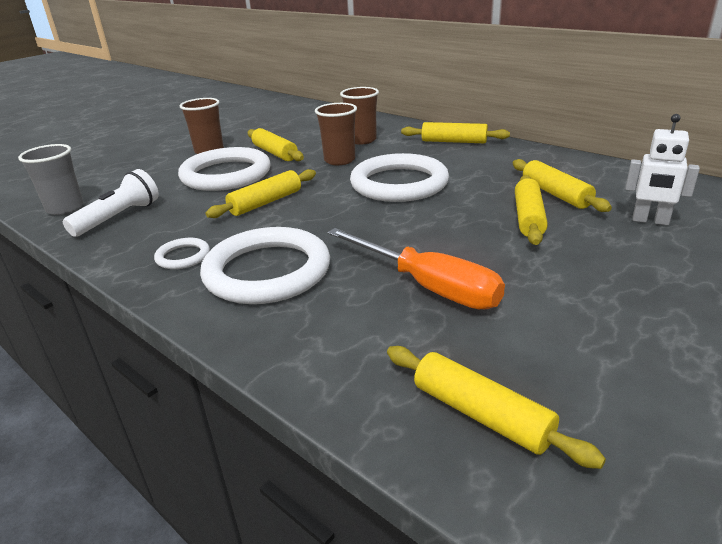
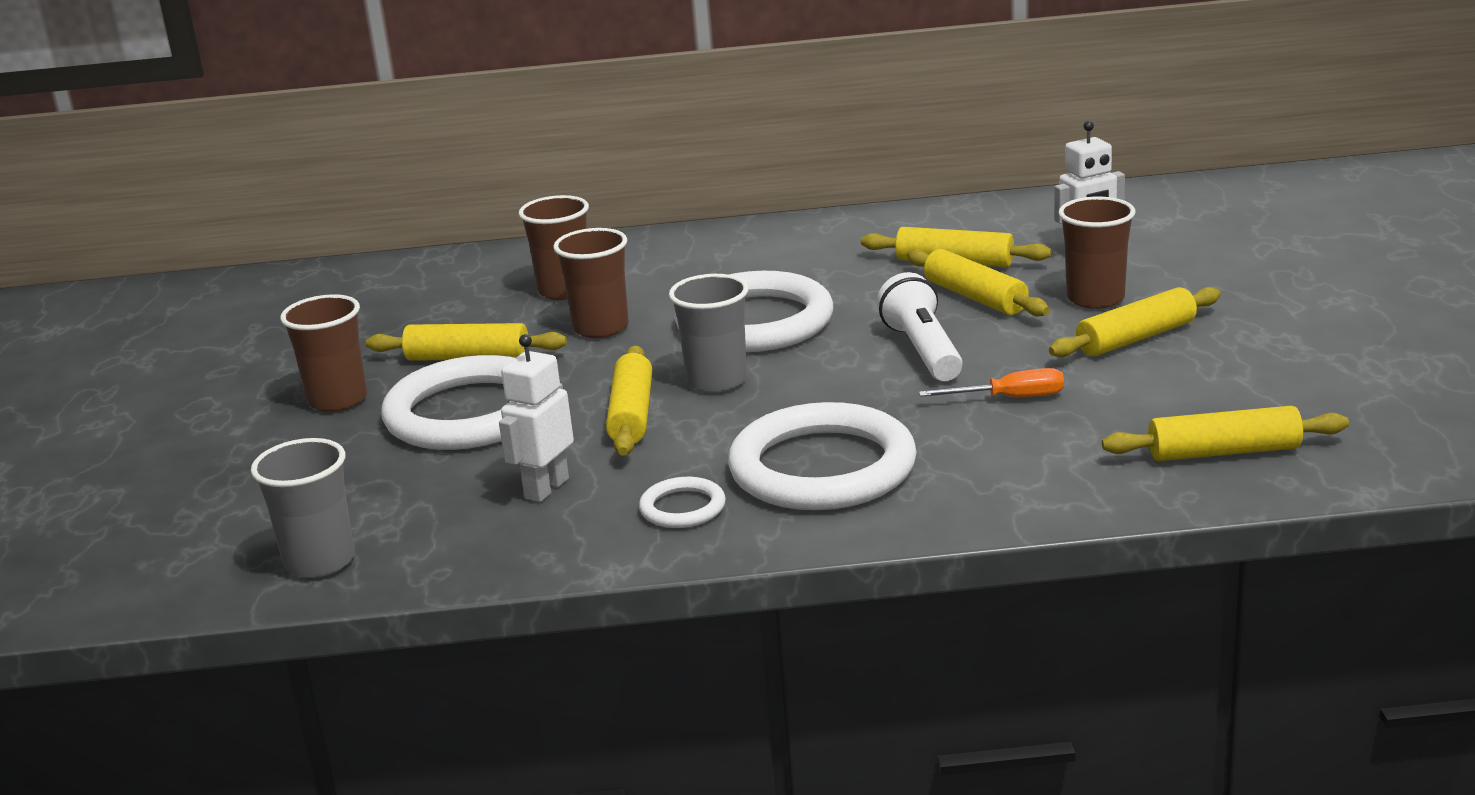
camera: 45 degrees left, 5 degrees down
white flashlight [63,169,159,237] -> white flashlight moved to [877,272,963,381]
orange screwdriver [327,228,505,310] -> orange screwdriver [919,368,1064,397], size x0.53
yellow rolling pin [401,122,510,143] -> yellow rolling pin moved to [1049,287,1221,357]
none -> white robot [499,334,574,502]
none -> grey cup [669,274,749,393]
none -> brown cup [1059,197,1135,309]

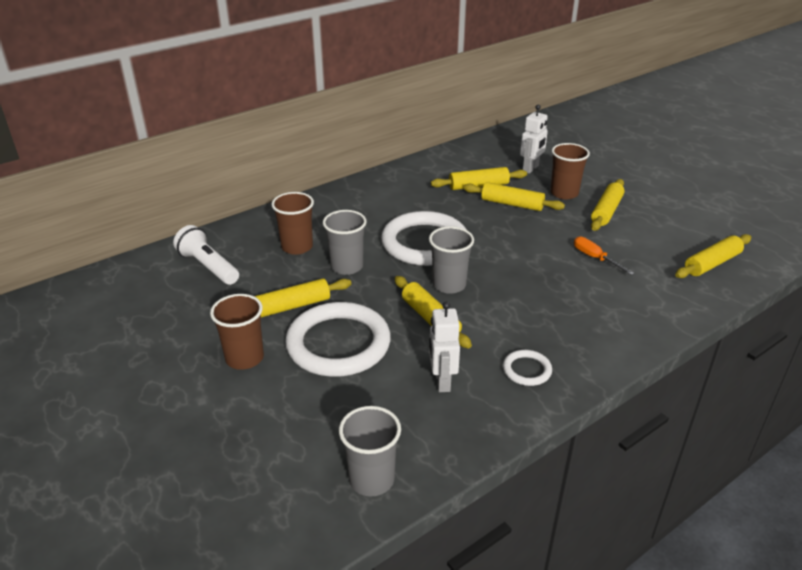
camera: 35 degrees left, 10 degrees up
brown cup [553,228,629,338] -> grey cup [323,210,367,275]
white ring [728,402,917,510] -> none
white flashlight [877,272,963,381] -> white flashlight moved to [173,225,239,285]
orange screwdriver [919,368,1064,397] -> orange screwdriver turned 90 degrees counterclockwise [574,236,634,275]

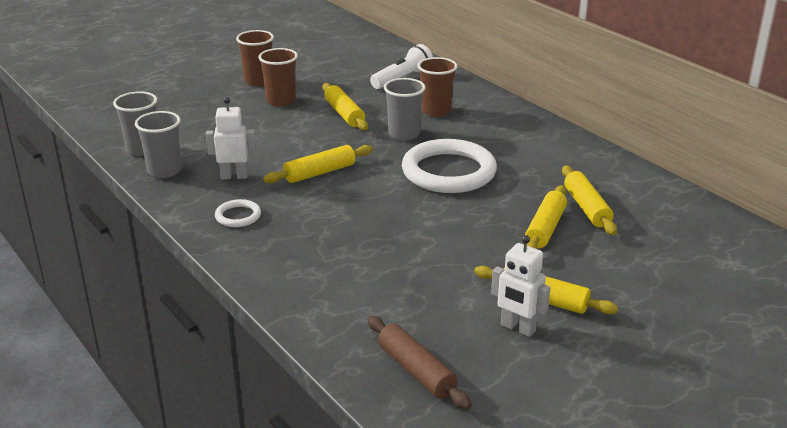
camera: 90 degrees right, 5 degrees down
white ring [285,302,391,377] -> none
grey cup [429,226,474,294] -> grey cup moved to [135,111,182,178]
white robot [520,105,548,174] -> white robot moved to [491,235,550,337]
brown cup [550,143,590,199] -> brown cup moved to [236,30,274,86]
orange screwdriver [574,236,634,275] -> none
yellow rolling pin [675,234,752,278] -> brown rolling pin [368,316,472,410]

